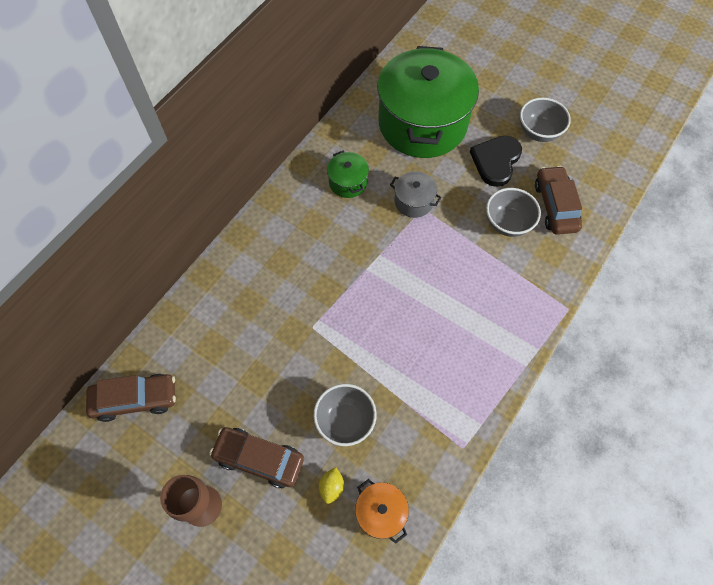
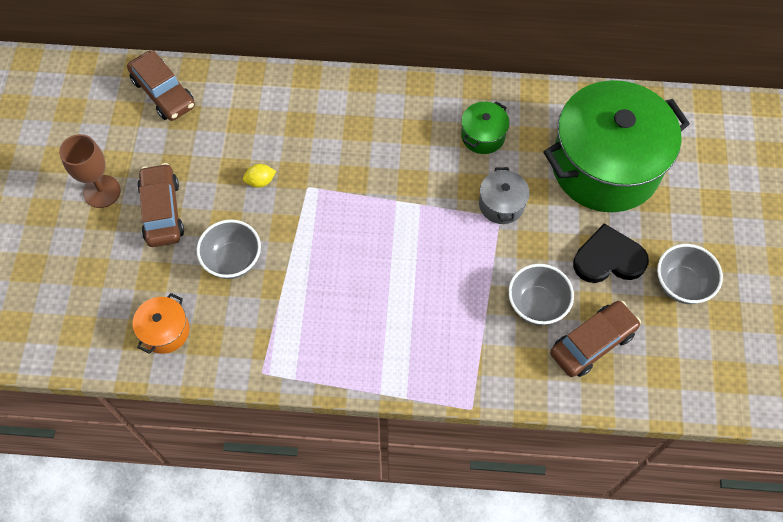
camera: 60 degrees right, 0 degrees up
yellow lemon [319,467,344,504] -> yellow lemon moved to [243,164,276,188]

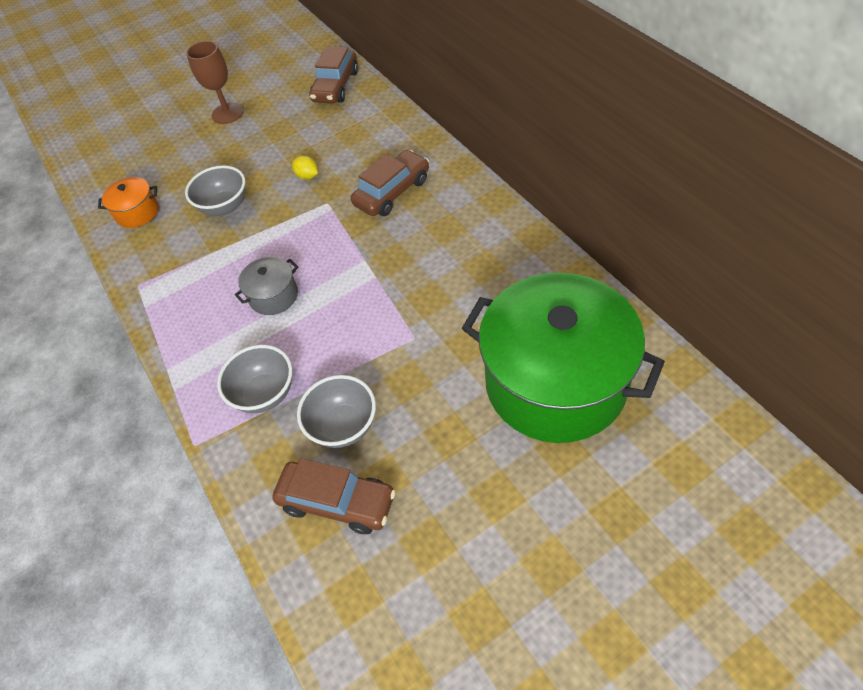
camera: 60 degrees right, 10 degrees down
brown car [137,163,184,247] -> brown car moved to [351,150,429,216]
green pot [461,101,509,154] -> none
grey pot [479,167,530,224] -> grey pot moved to [235,257,298,315]
black heart [573,223,649,283] -> none
grey bowl [657,244,723,304] -> grey bowl moved to [217,345,293,413]

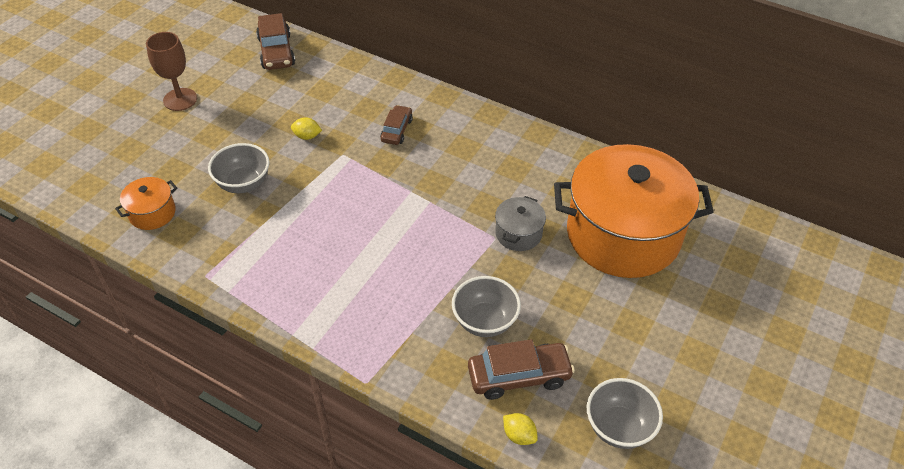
camera: 35 degrees left, 5 degrees down
grey bowl [217,345,293,413] -> grey bowl moved to [587,378,663,449]
grey pot [235,257,298,315] -> grey pot moved to [495,196,546,251]
brown car [351,150,429,216] -> brown car [380,105,413,145], size x0.63
green pot [462,273,665,443] -> orange pot [554,144,714,278]
none -> yellow lemon [503,413,538,445]

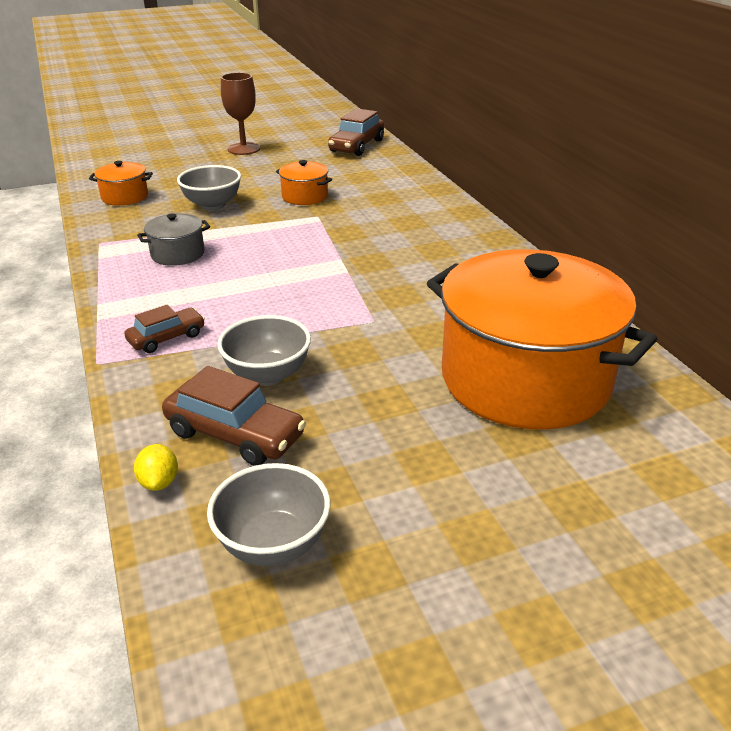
camera: 40 degrees right, 15 degrees down
yellow lemon [291,117,322,140] -> orange pot [276,160,332,205]
brown car [380,105,413,145] -> brown car moved to [124,305,205,353]
grey pot [495,196,546,251] -> grey pot moved to [137,213,210,266]

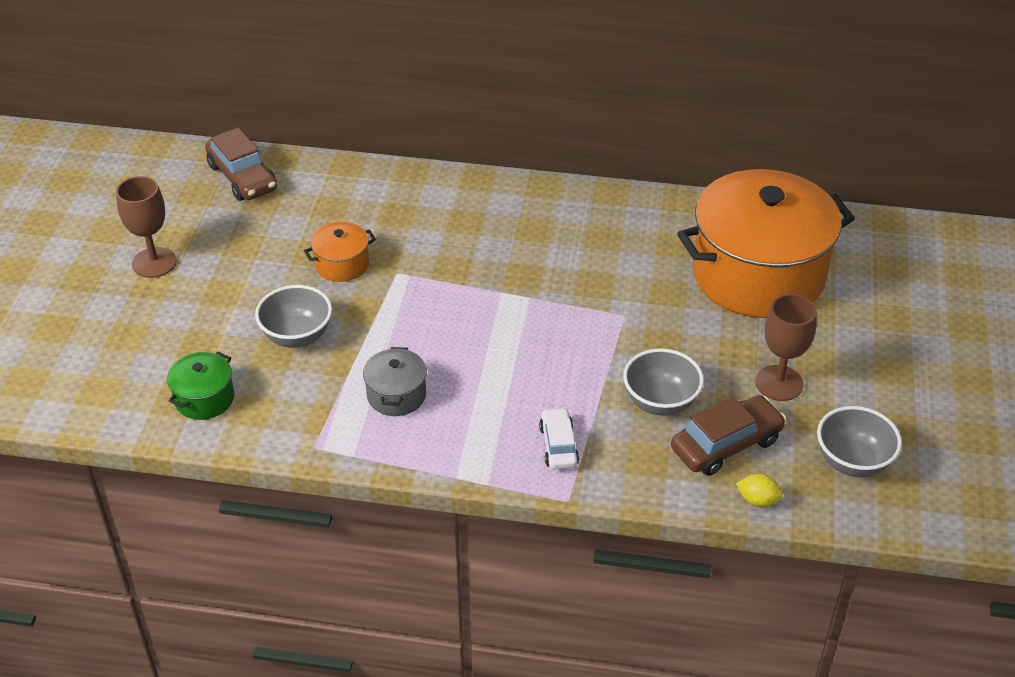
camera: 60 degrees left, 10 degrees up
orange pot [89,161,153,206] -> green pot [167,351,234,420]
brown car [124,305,205,353] -> white car [539,407,579,470]
none -> brown goblet [755,294,817,401]

